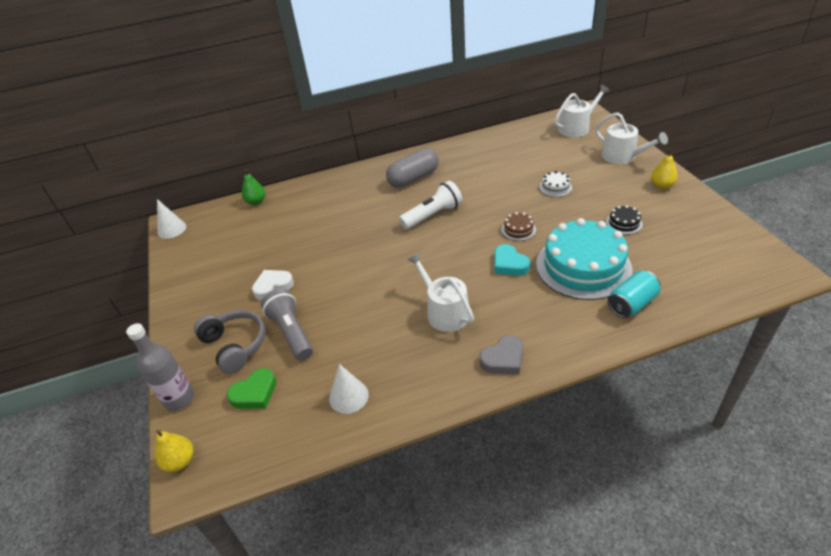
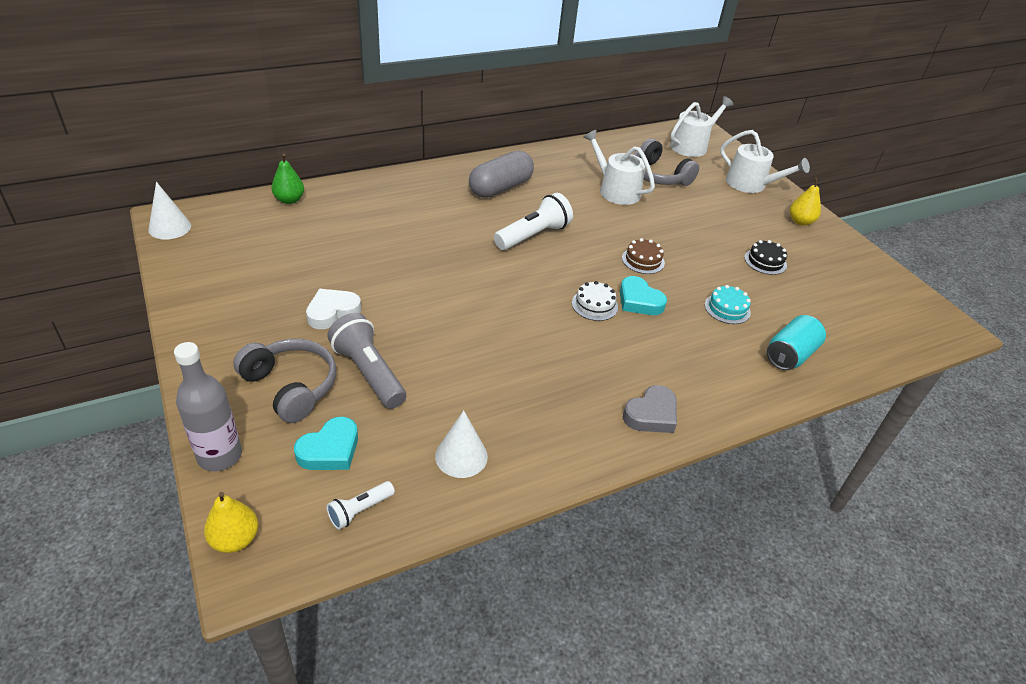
camera: 15 degrees left, 0 degrees up
green heart [227,368,276,409] -> turquoise heart [294,417,358,470]
white watering can [408,253,474,332] -> white watering can moved to [584,130,655,205]
turquoise cake [536,218,632,300] -> turquoise cake [705,285,751,324], size x0.40
white cake [539,171,572,197] -> white cake moved to [572,281,618,321]
none -> white flashlight [326,481,395,530]
none -> grey headphones [633,138,699,186]

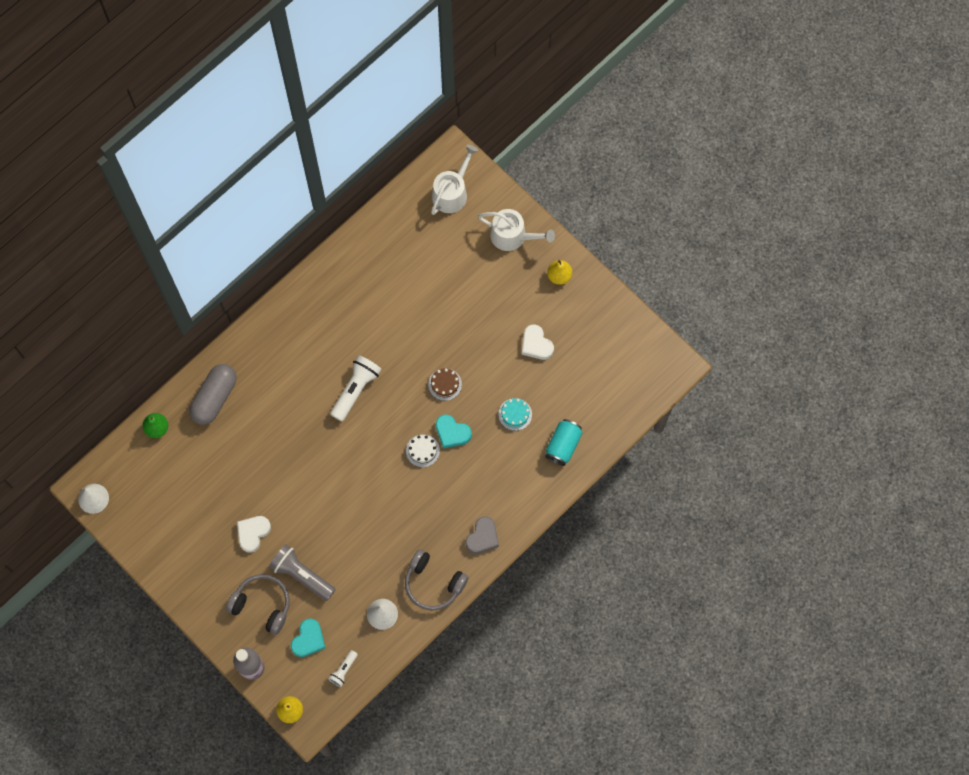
camera: 15 degrees left, 30 degrees up
grey capsule [469,151,534,198] -> grey capsule moved to [189,364,236,425]
white watering can [584,130,655,205] -> none
grey headphones [633,138,699,186] -> grey headphones moved to [405,549,468,611]
black cake [744,240,787,275] -> white heart [522,324,554,360]

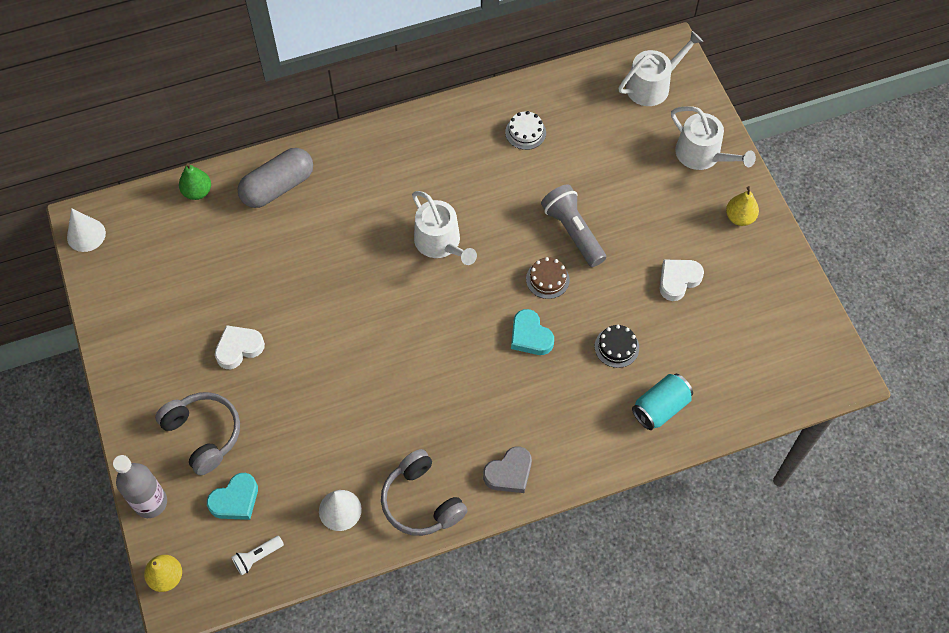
camera: 25 degrees right, 10 degrees down
grey flashlight [269,544,336,601] -> grey flashlight moved to [541,184,606,267]
white flashlight [330,355,382,421] -> white watering can [412,191,477,265]
white cake [406,434,440,467] -> white cake moved to [505,111,546,150]
turquoise cake [498,398,532,431] -> black cake [595,325,639,368]
white heart [522,324,554,360] -> white heart turned 60 degrees clockwise [660,260,704,301]

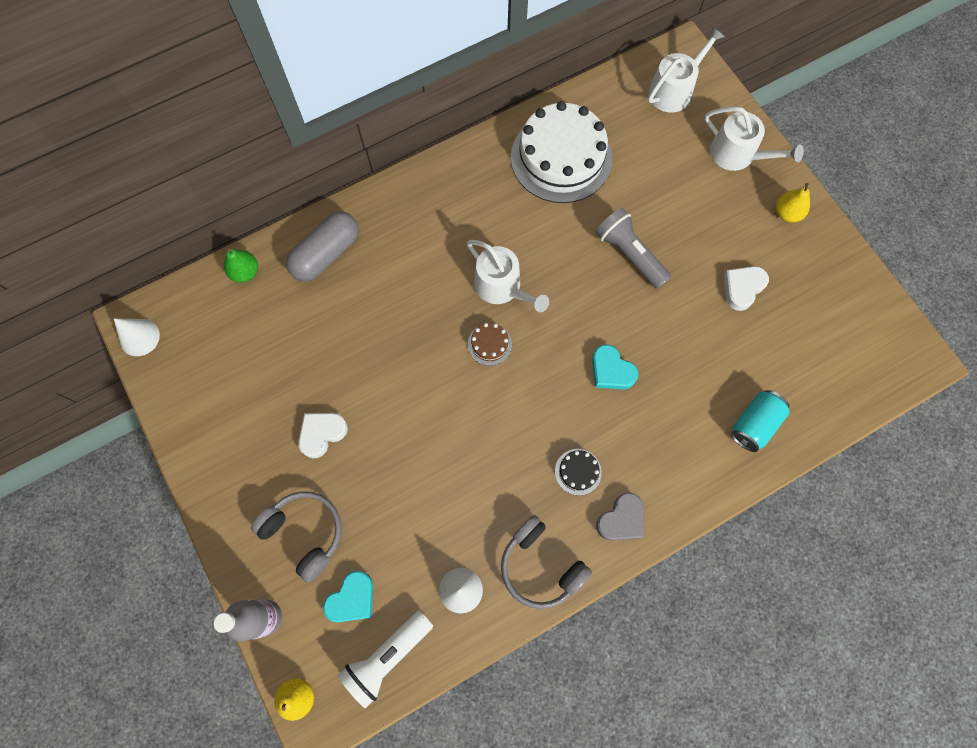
camera: 10 degrees left, 10 degrees up
white flashlight [231,536,284,575] -> white flashlight [338,610,433,708], size x1.87
white cake [505,111,546,150] -> white cake [511,101,612,203], size x2.47
brown cake [526,257,570,299] -> brown cake moved to [468,323,512,366]
black cake [595,325,639,368] -> black cake moved to [555,449,602,495]

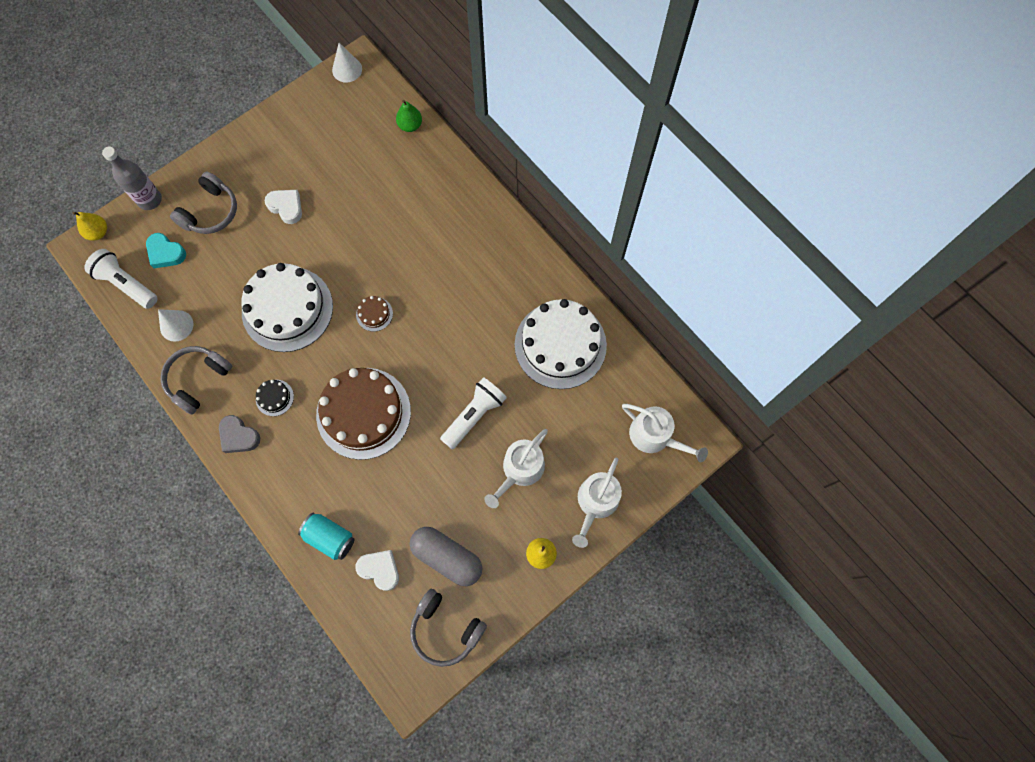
camera: 80 degrees right, 0 degrees up
grey capsule [286,211,359,281] -> grey capsule moved to [410,527,482,586]
white watering can [467,240,549,312] -> white watering can moved to [484,429,548,508]
turquoise heart [592,344,638,389] -> brown cake [316,368,411,460]
grey flashlight [596,208,671,289] -> white flashlight [440,377,507,449]
white heart [724,266,769,311] -> white heart moved to [356,550,399,591]
none -> white cake [241,263,333,352]
none -> grey headphones [410,589,487,667]

